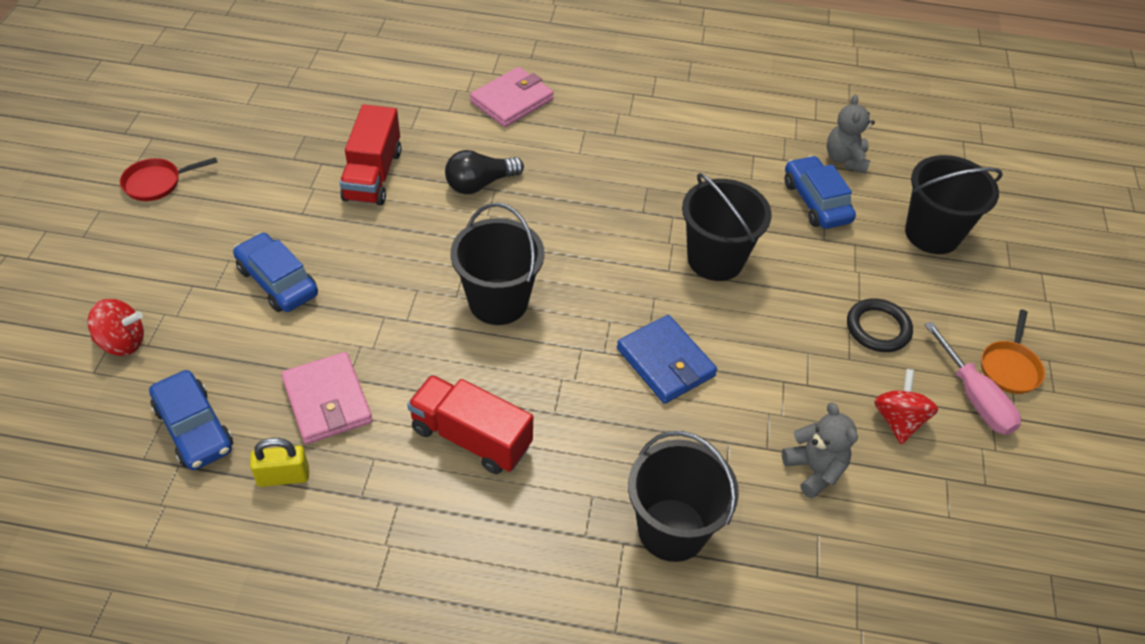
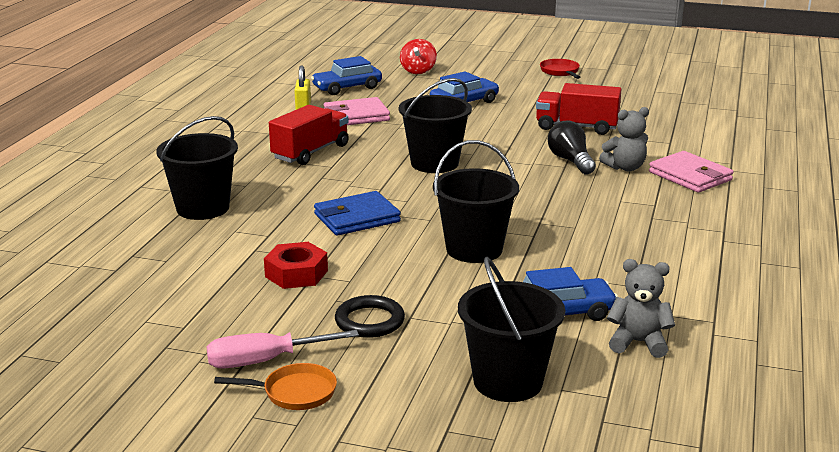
camera: 100 degrees right, 25 degrees down
grey teddy bear [782,403,858,499] -> grey teddy bear moved to [599,107,649,171]
red spinning top [874,369,938,444] -> none
orange pan [981,309,1045,394] -> orange pan turned 150 degrees clockwise [214,363,337,410]
none -> red nut [264,242,328,289]

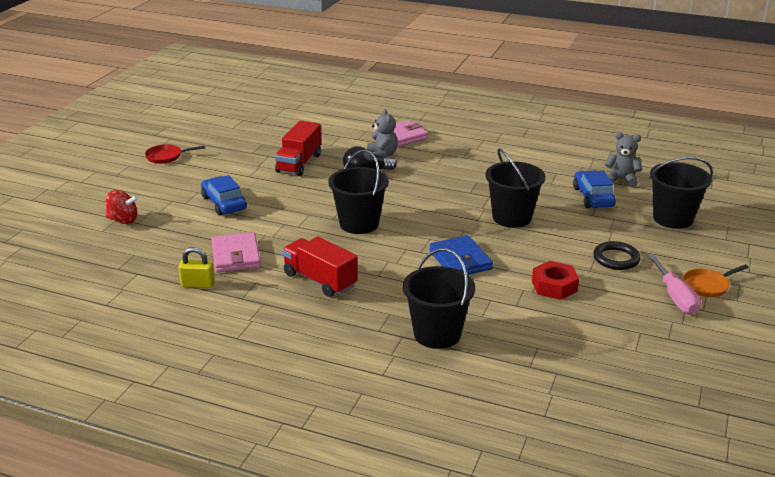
camera: 85 degrees left, 5 degrees up
orange pan [214,363,337,410] -> orange pan turned 120 degrees counterclockwise [683,264,749,297]
blue car [311,56,382,95] -> none
grey teddy bear [607,259,675,358] -> grey teddy bear turned 90 degrees clockwise [605,132,642,187]

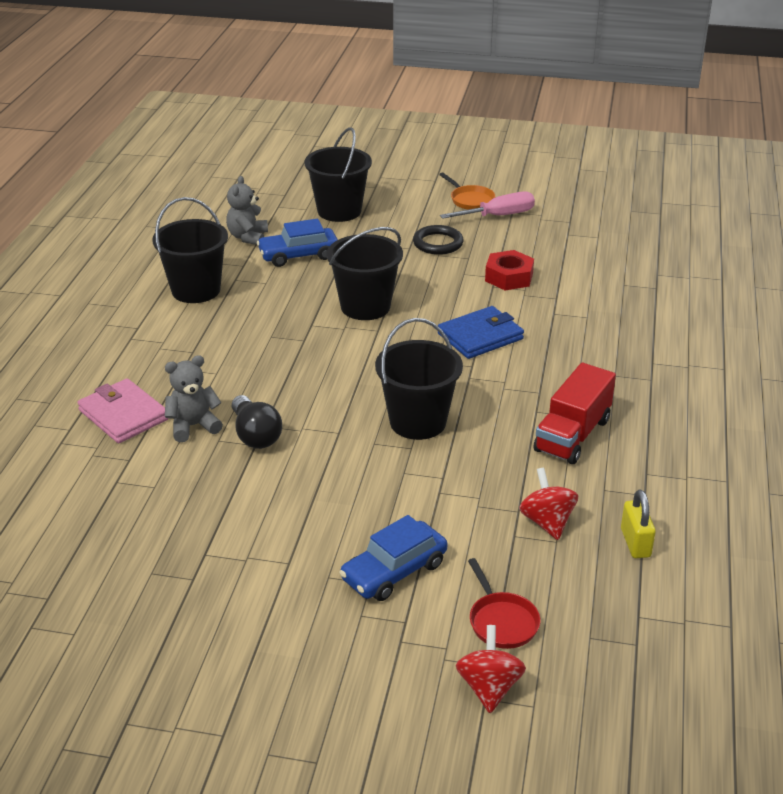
camera: 100 degrees left, 5 degrees up
red pan [145,144,205,164] -> red pan moved to [468,558,541,649]
pink wallet [212,232,261,273] -> red spinning top [519,468,578,540]
red truck [275,121,321,176] -> none
black bucket [403,248,475,349] -> black bucket moved to [152,197,228,303]

